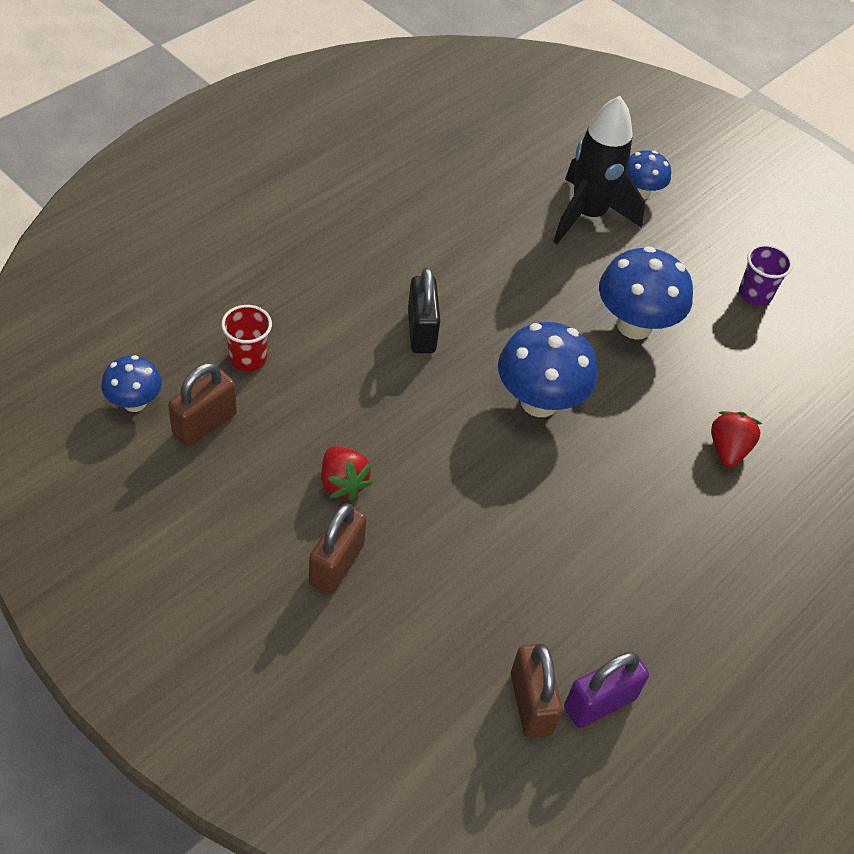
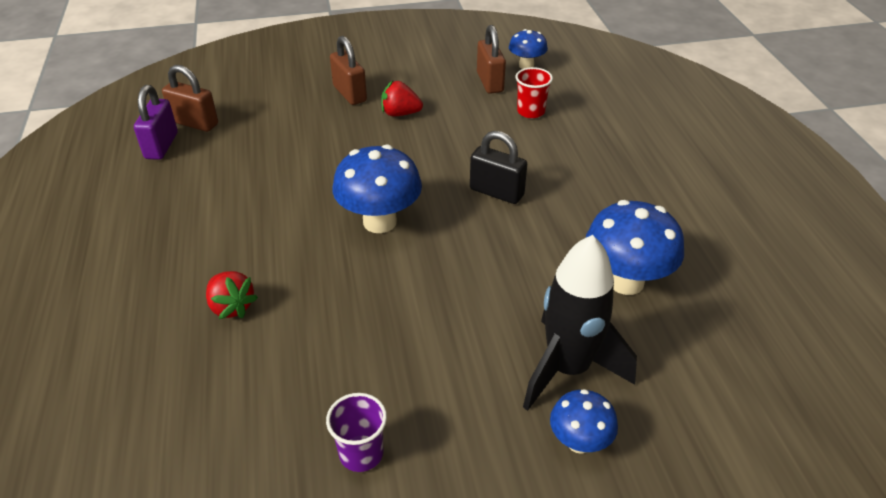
camera: 130 degrees right, 10 degrees down
blue mushroom [599,246,693,340] -> blue mushroom moved to [586,200,684,295]

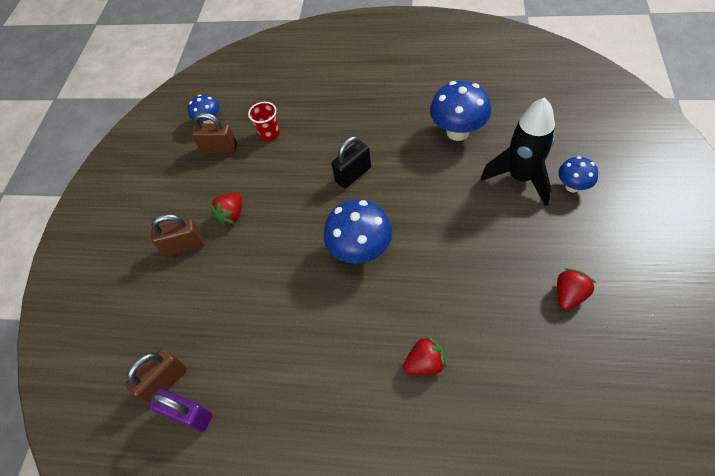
camera: 65 degrees left, 15 degrees up
purple cup [326,393,387,472] -> red strawberry [557,268,596,310]

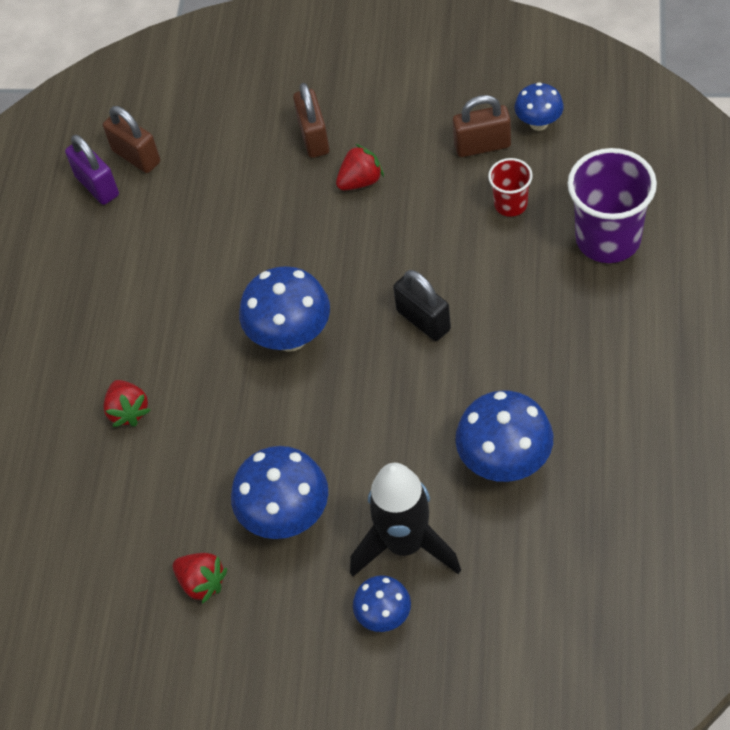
camera: 90 degrees right, 0 degrees up
purple padlock [149,389,212,432] -> purple padlock turned 60 degrees counterclockwise [65,135,119,205]
brown padlock [191,112,237,153] -> brown padlock turned 75 degrees clockwise [453,95,511,157]
red strawberry [209,193,242,225] -> red strawberry turned 120 degrees clockwise [336,144,384,190]
none -> blue mushroom [231,446,328,539]
none -> purple cup [567,148,657,263]

